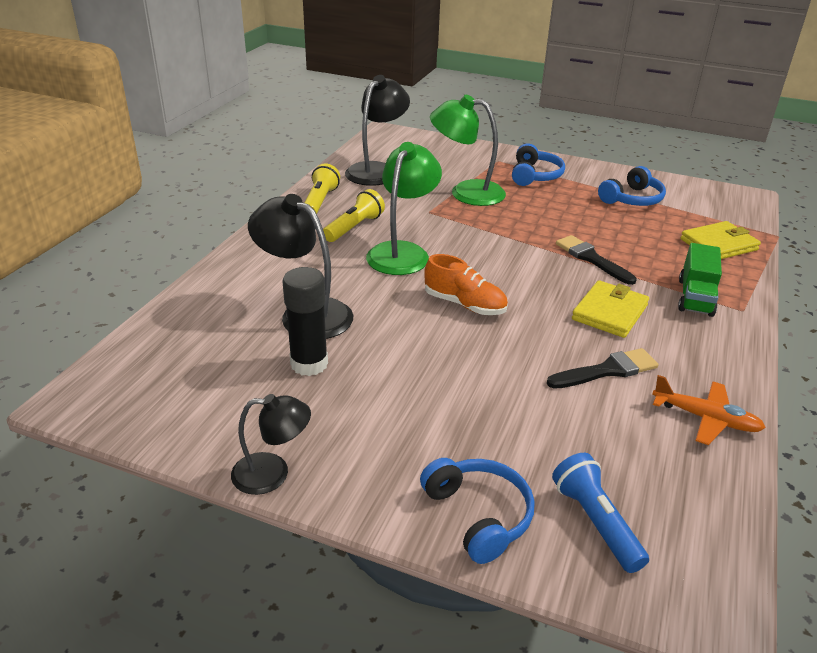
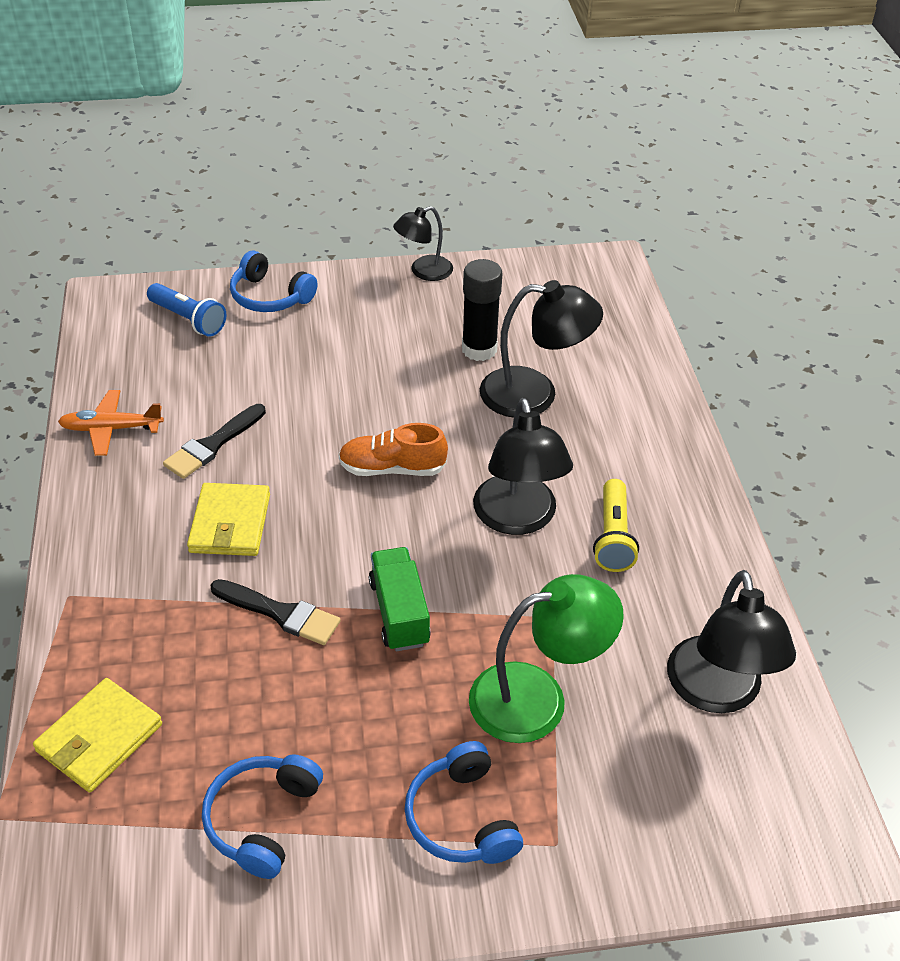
camera: 150 degrees right, 10 degrees up
yellow flashlight [304,163,340,214] -> none
green lamp [366,142,442,275] -> black lamp [473,398,573,535]
green truck [678,243,722,317] -> green truck moved to [369,547,431,651]

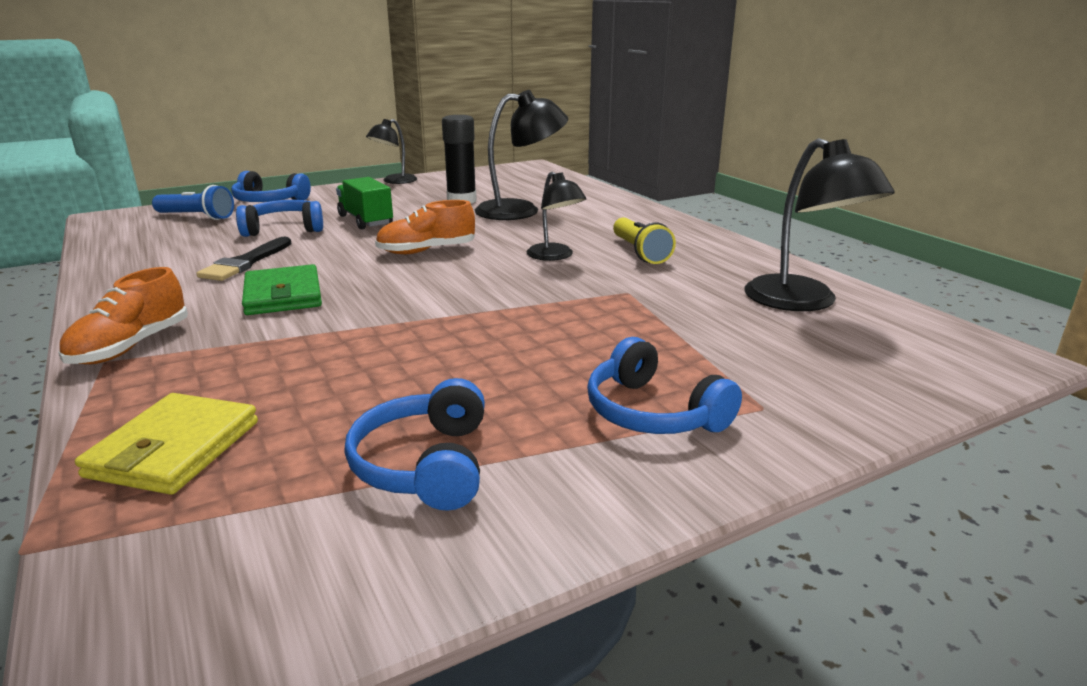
camera: 20 degrees left, 20 degrees down
orange plane [58,390,164,456] -> none
yellow wallet [187,483,270,556] -> green wallet [242,264,322,315]
black brush [210,579,341,645] -> none
green truck [369,547,431,651] -> green truck moved to [336,177,393,229]
green lamp [469,574,624,743] -> none
black lamp [473,398,573,535] -> black lamp [527,172,586,261], size x0.62
none -> orange shoe [58,267,188,364]
none -> blue headphones [236,200,323,237]

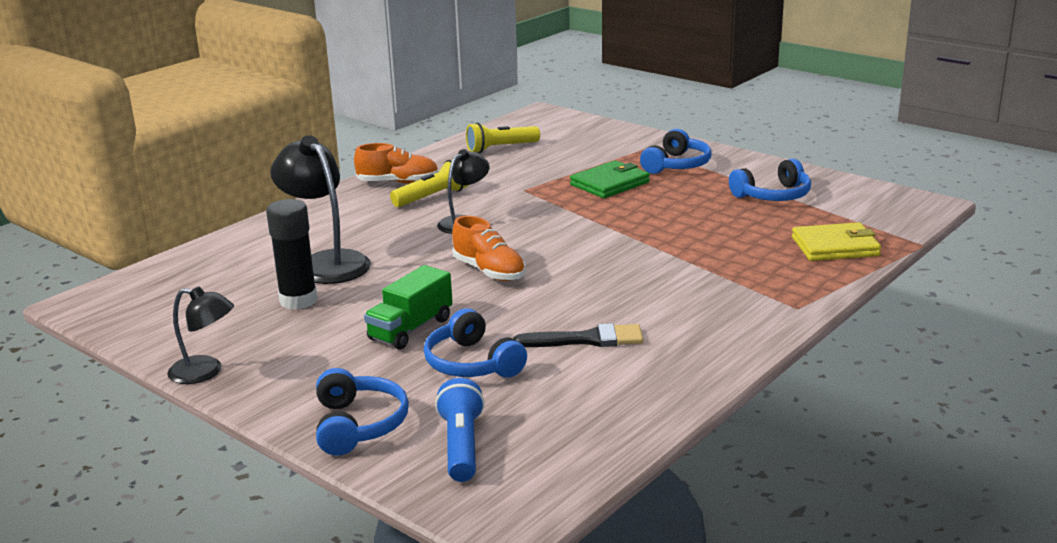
camera: 110 degrees left, 0 degrees up
orange shoe [58,267,188,364] -> orange shoe moved to [354,143,439,184]
green wallet [242,264,322,315] -> green wallet moved to [570,160,650,198]
black lamp [745,138,895,311] -> yellow flashlight [466,122,540,153]

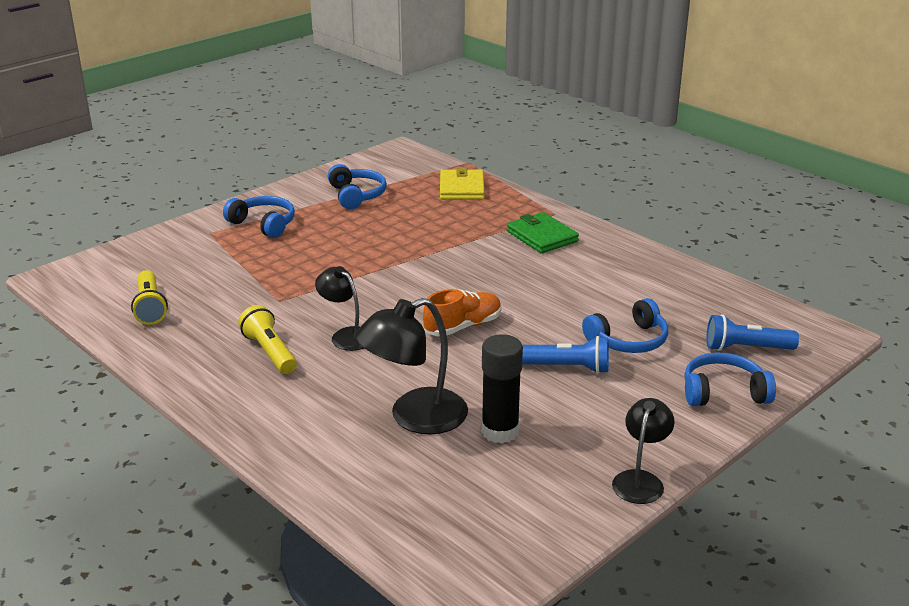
camera: 85 degrees left, 5 degrees up
orange shoe [354,143,439,184] -> none
green truck [364,265,453,350] -> blue flashlight [522,336,609,374]
black brush [513,323,644,347] -> none
green wallet [570,160,650,198] -> green wallet moved to [507,212,579,254]

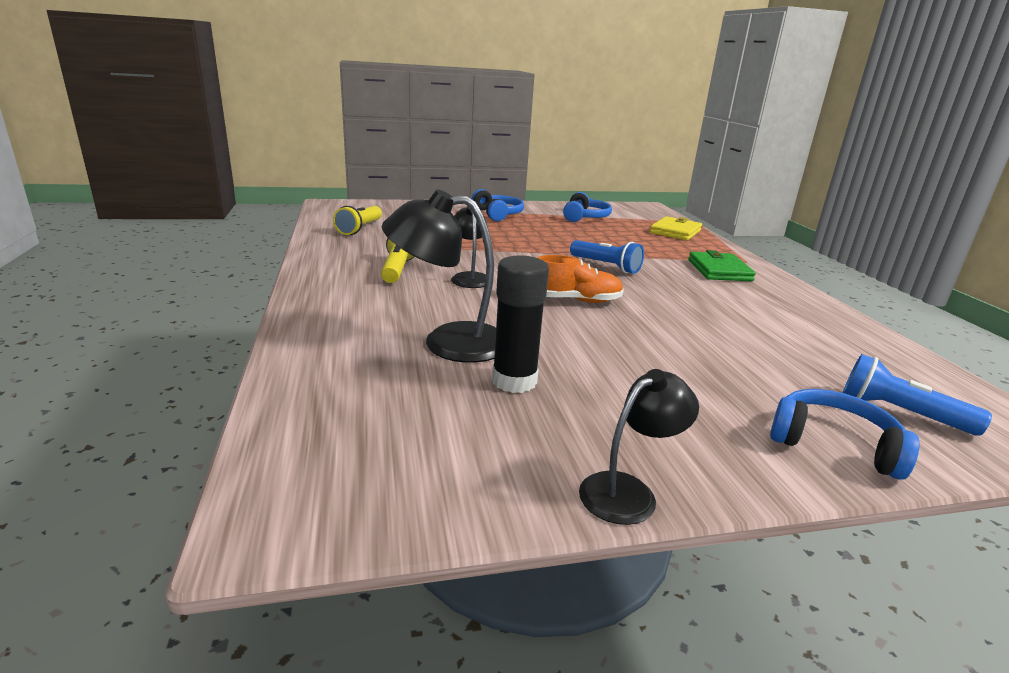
camera: 30 degrees right, 5 degrees down
blue flashlight [522,336,609,374] -> blue flashlight moved to [570,240,644,274]
blue headphones [582,298,668,353] -> none

